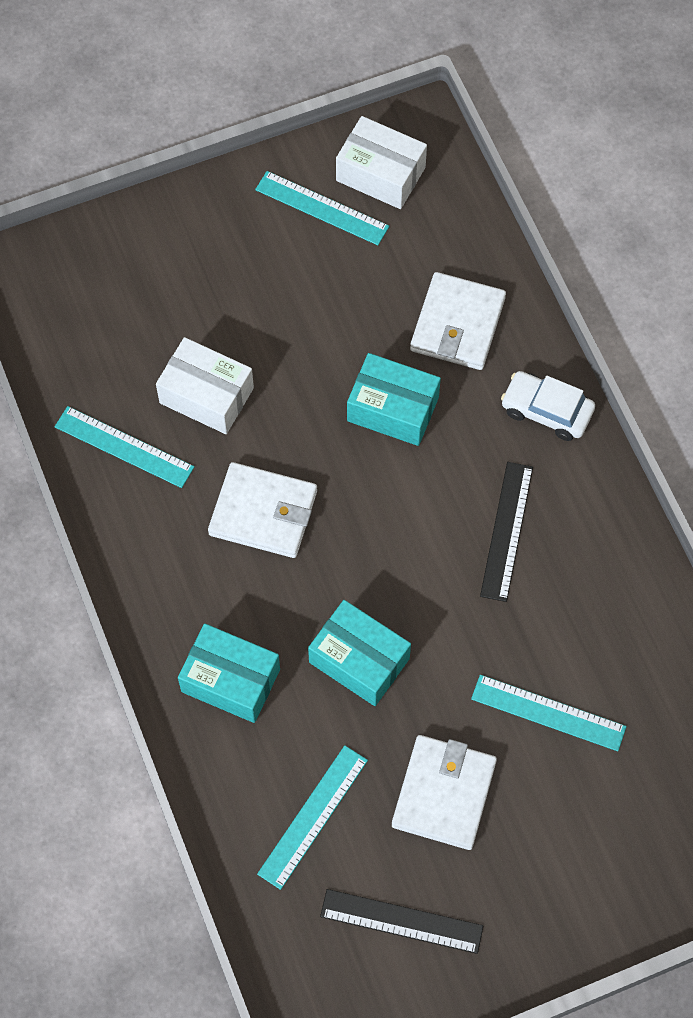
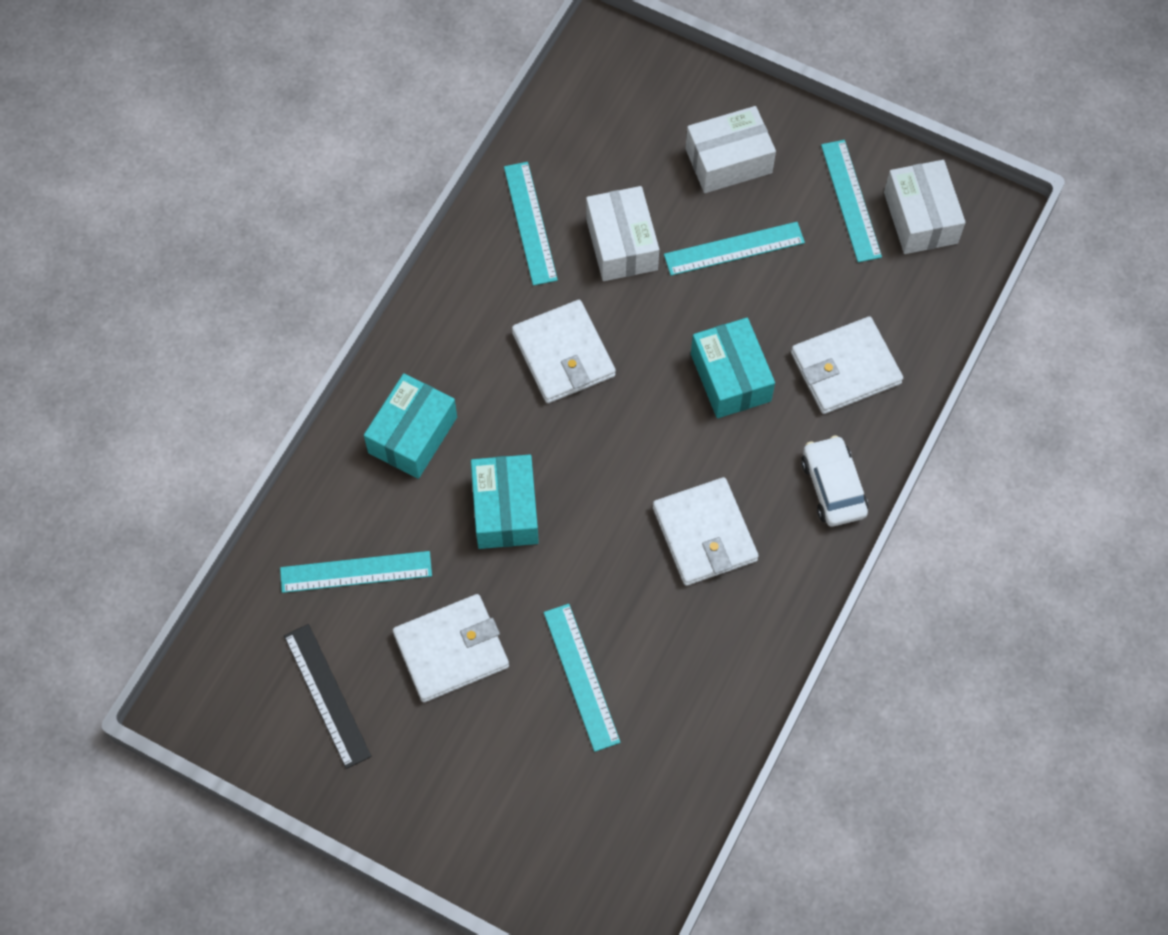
camera: 50 degrees right, 0 degrees up
turquoise box [178,624,280,723] -> turquoise box turned 45 degrees clockwise [364,373,457,479]
black ruler [480,462,533,602] -> white wallet [653,477,759,586]
none -> turquoise ruler [664,222,805,276]
none -> white box [685,106,776,193]

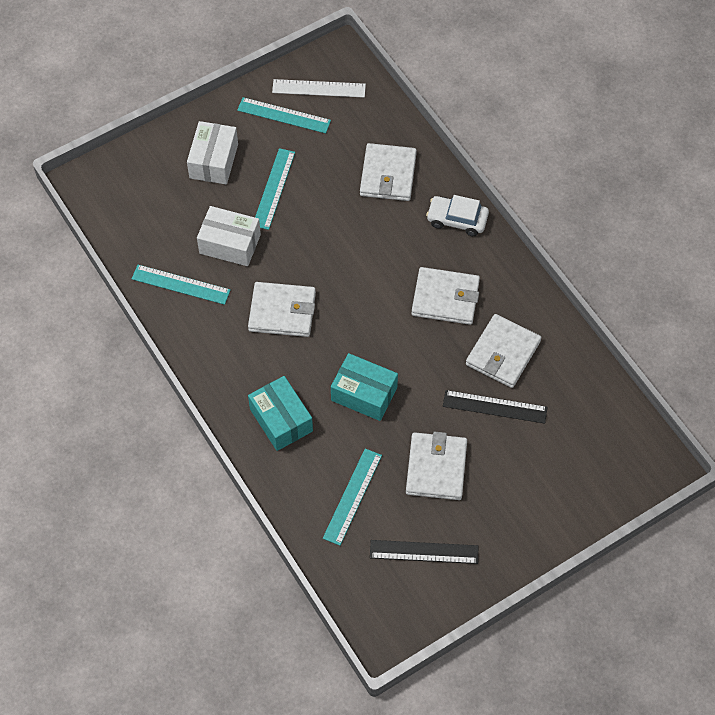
camera: 60 degrees left, 5 degrees down
turquoise ruler [544,604,621,752] -> black ruler [443,390,548,424]
turquoise box [691,318,775,418] -> none
white box [884,160,966,254] -> white ruler [272,79,366,98]
none -> white wallet [466,314,541,388]

